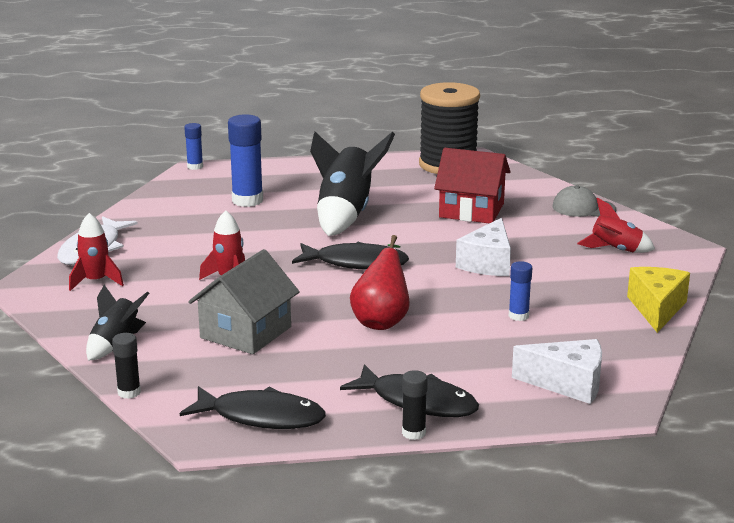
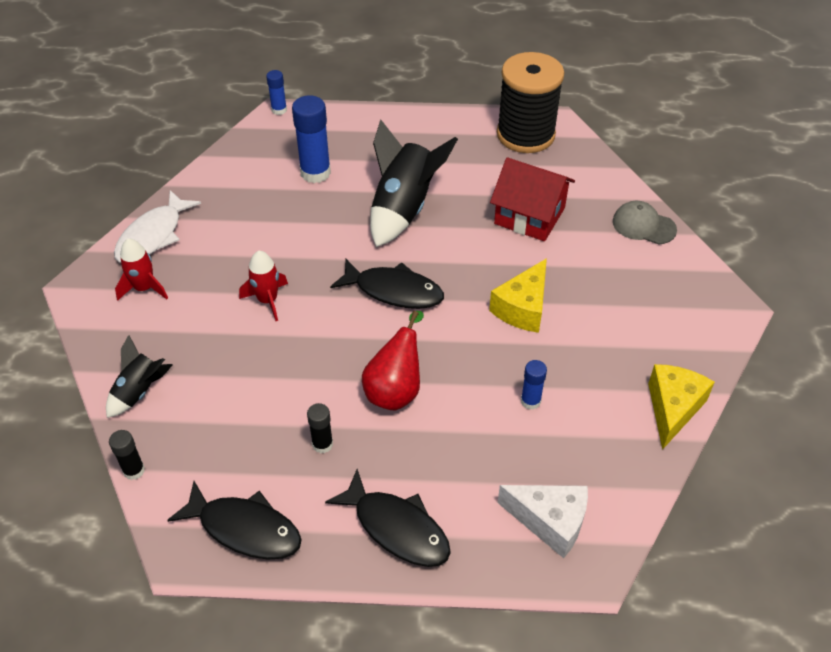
camera: 10 degrees right, 25 degrees up
grey house [188,249,300,354] -> none
black glue stick [402,370,428,440] -> black glue stick moved to [307,403,333,453]
white cheese [456,218,511,276] -> yellow cheese [489,258,547,333]
red rocket [577,197,655,253] -> none

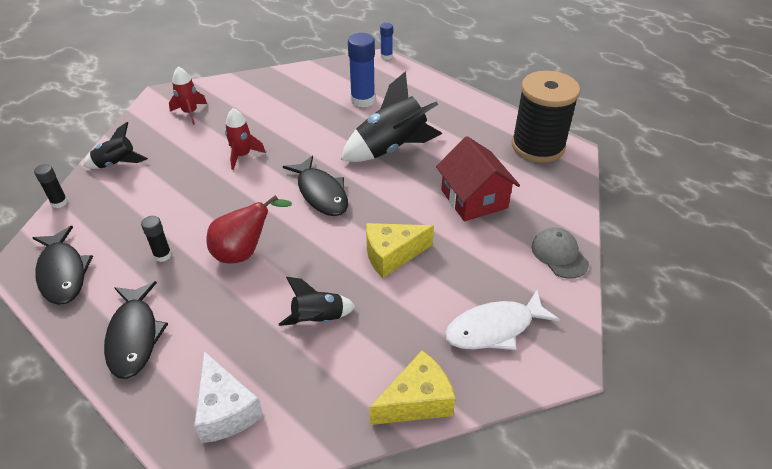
camera: 40 degrees right, 5 degrees down
white fish [114,190,201,263] -> white fish moved to [445,290,560,350]
blue glue stick [521,360,547,410] -> black rocket [279,277,356,326]

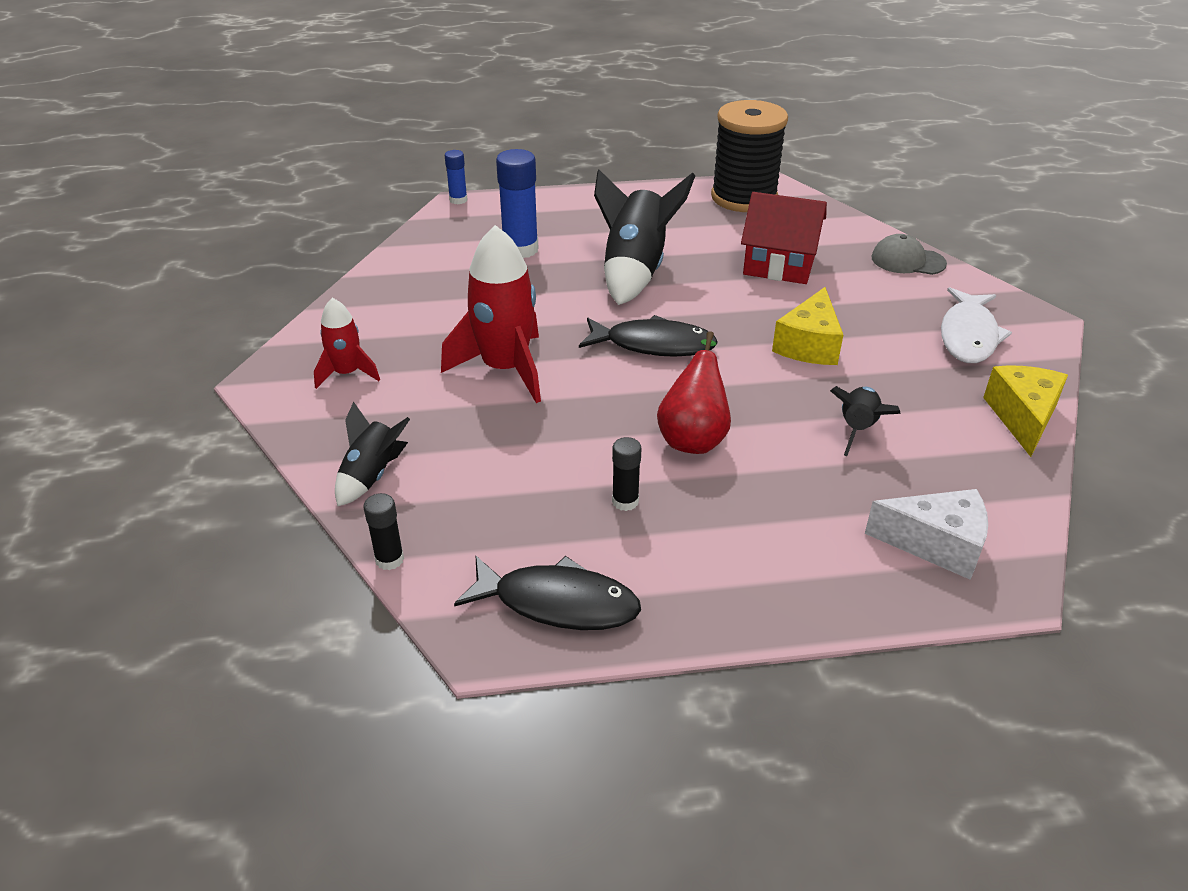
camera: 50 degrees left, 5 degrees down
black fish [104,281,168,379] -> none
red rocket [225,108,266,170] -> red rocket [441,225,541,403], size x1.80

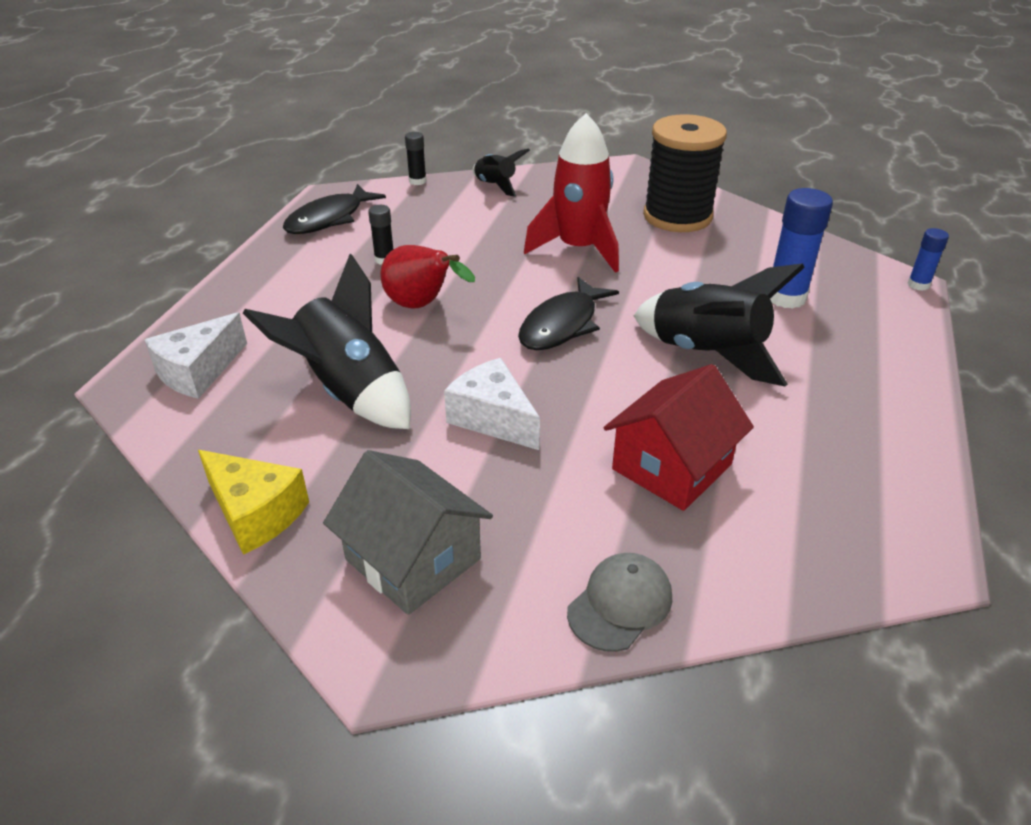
camera: 115 degrees right, 0 degrees up
red rocket [314,298,380,389] -> none
black spool [711,100,788,212] -> black spool moved to [643,114,727,232]
yellow cheese [772,287,843,365] -> white cheese [444,358,540,450]
black rocket [830,386,901,456] -> black rocket [243,254,411,429], size x1.80
white fish [941,287,1012,363] -> grey house [323,450,493,615]

